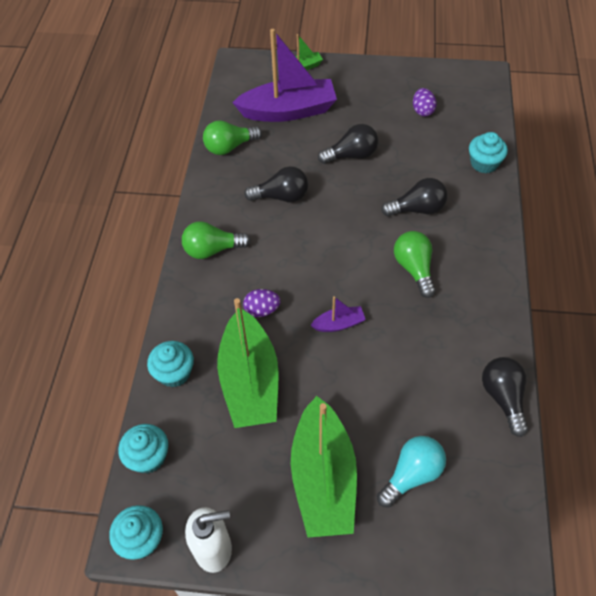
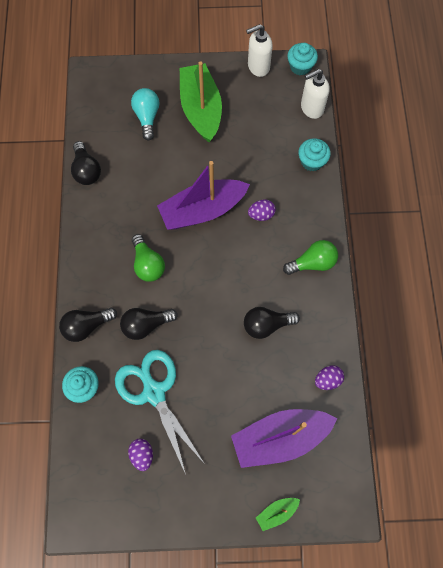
camera: 170 degrees right, 15 degrees up
turquoise cupcake [118,424,168,474] -> white soap dispenser [301,69,330,119]
green light bulb [203,120,262,155] -> purple egg [315,365,344,390]
green boat [217,298,279,428] -> none
purple boat [310,296,366,332] -> purple boat [157,161,250,230], size x2.29
black light bulb [318,124,378,164] -> black light bulb moved to [59,307,117,342]
turquoise light bulb [377,436,446,508] -> turquoise light bulb turned 135 degrees clockwise [131,88,159,141]
none -> turquoise scissors [115,350,204,474]

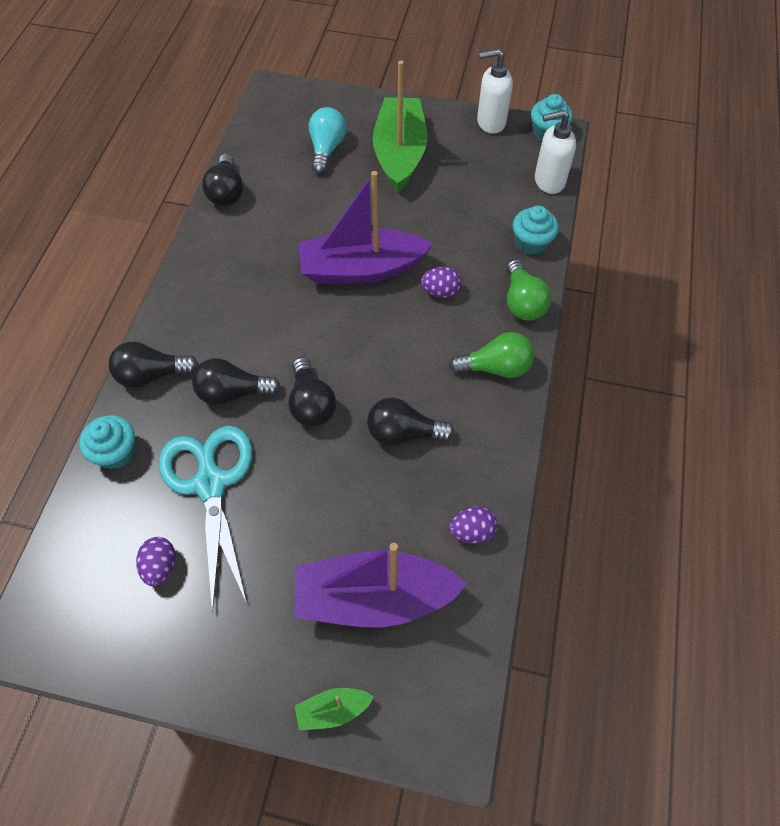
camera: 15 degrees right, 10 degrees down
green light bulb [132,234,165,282] -> green light bulb moved to [507,259,551,321]
none -> black light bulb [288,357,336,427]

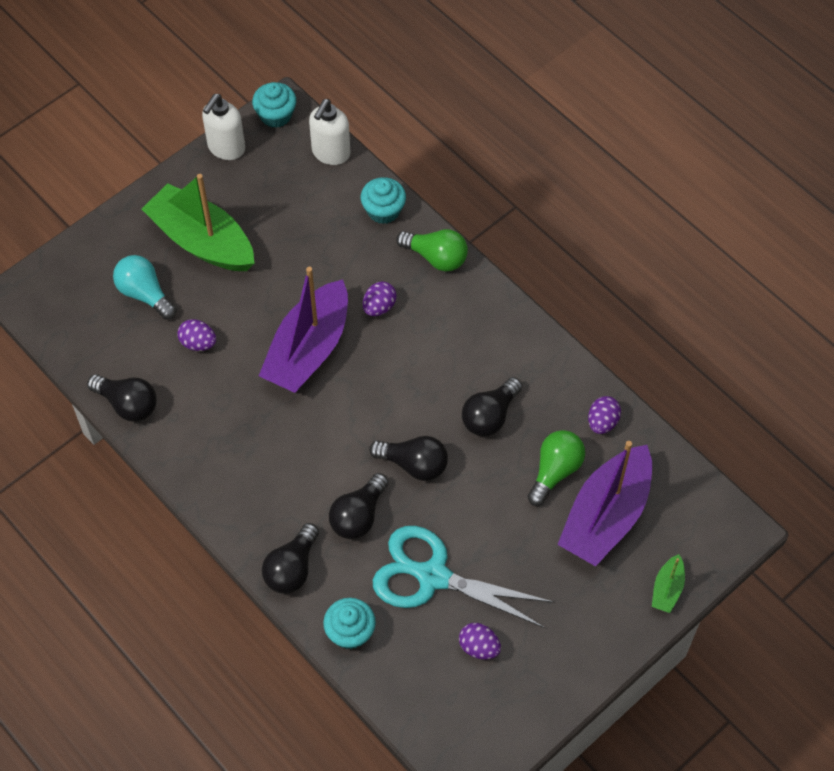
camera: 55 degrees left, 0 degrees up
green light bulb [449,332,534,378] -> green light bulb moved to [527,430,585,506]
none -> purple egg [177,319,216,351]

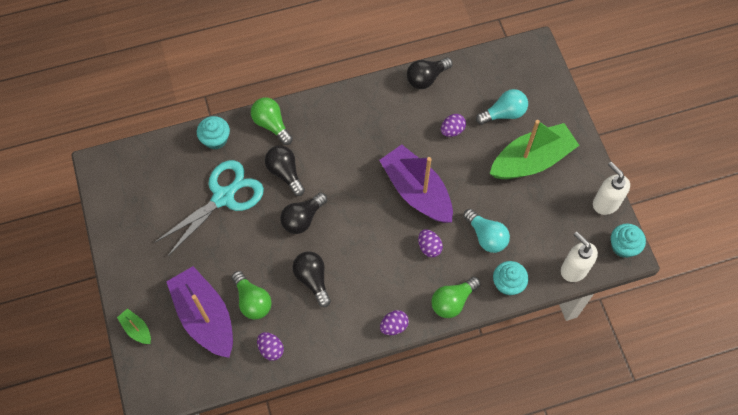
camera: 115 degrees right, 5 degrees up
black light bulb [262,523,319,594] -> green light bulb [251,98,293,145]
purple egg [459,623,501,660] -> purple egg moved to [380,310,409,335]
none -> turquoise light bulb [463,209,510,253]

